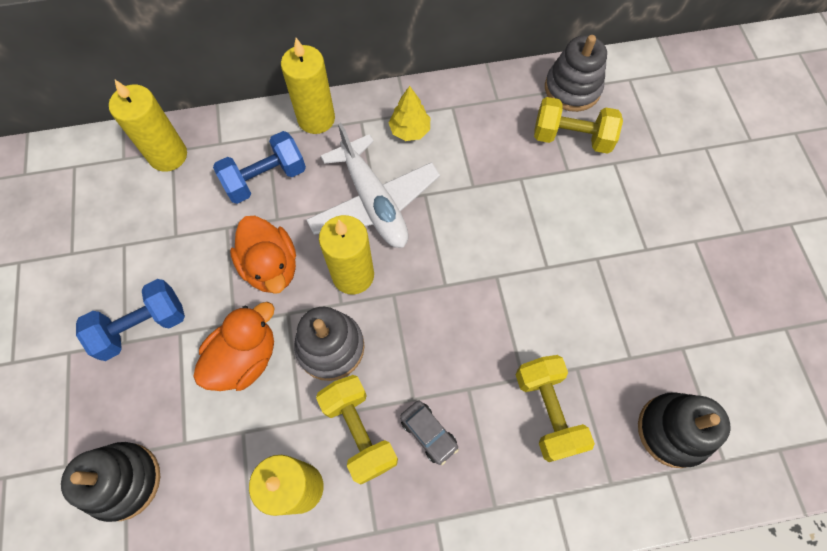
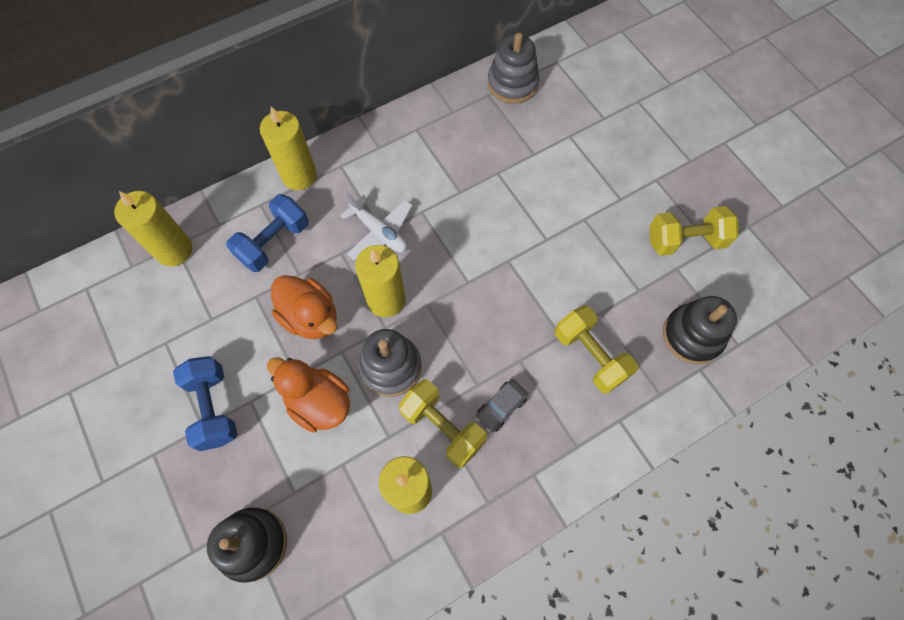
camera: 20 degrees left, 0 degrees up
blue dumbbell [76,279,185,361] -> blue dumbbell turned 60 degrees counterclockwise [173,356,238,451]
orange duck [193,302,275,391] -> orange duck turned 75 degrees counterclockwise [267,358,350,433]
white plane [306,123,440,248] -> white plane [340,193,413,260], size x0.65
yellow tree [388,86,430,141] -> none
grey car [400,401,459,465] -> grey car turned 105 degrees clockwise [476,379,528,432]
yellow dumbbell [534,97,623,154] -> yellow dumbbell moved to [649,206,739,256]

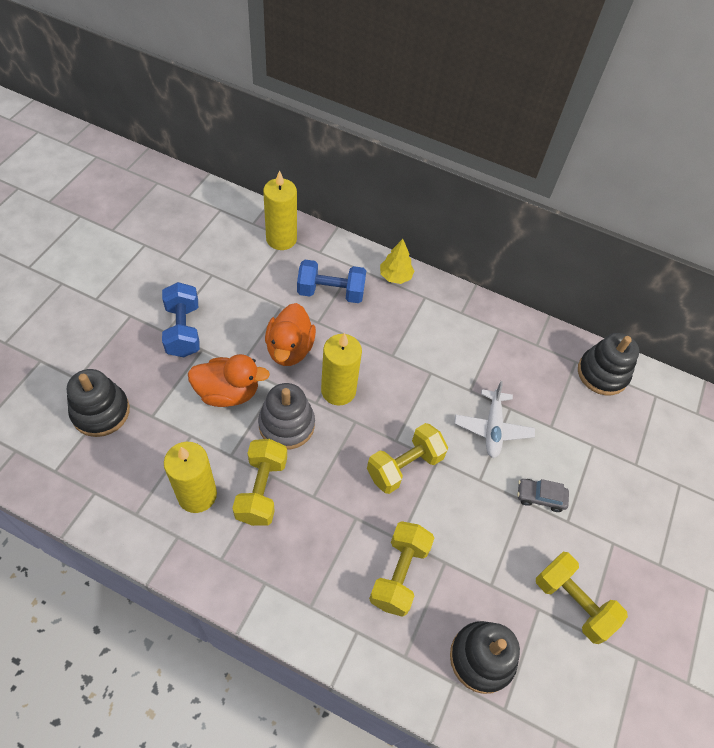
camera: 50 degrees right, 10 degrees down
blue dumbbell [173,356,238,451] -> blue dumbbell turned 45 degrees counterclockwise [162,282,200,357]
yellow candle [260,106,317,190] -> yellow tree [380,239,414,284]
orange duck [267,358,350,433] -> orange duck turned 90 degrees clockwise [188,354,270,407]
white plane [340,193,413,260] -> white plane moved to [454,381,535,458]
grey car [476,379,528,432] -> grey car moved to [517,479,569,512]
grey stacking toy [488,33,539,104] -> black stacking toy [578,333,639,395]
none -> yellow dumbbell [367,423,448,494]

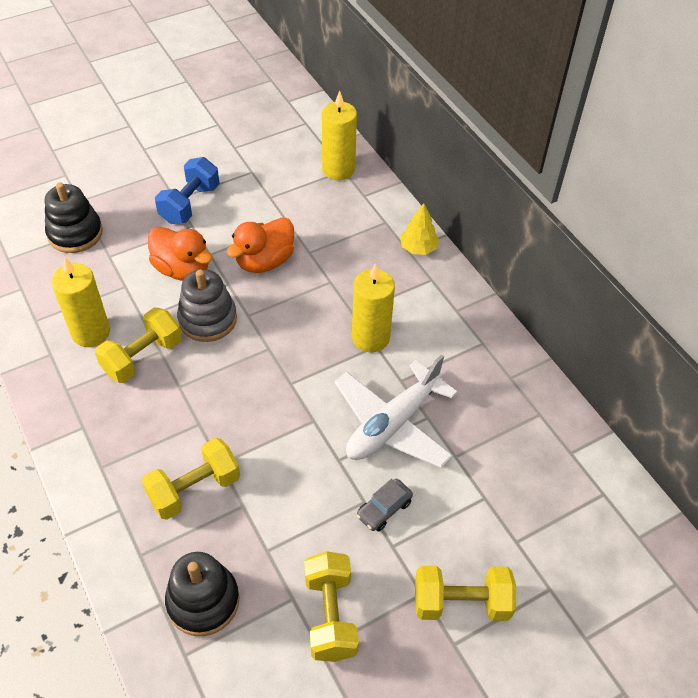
camera: 40 degrees right, 5 degrees down
blue dumbbell [297,260,366,303] -> none
yellow candle [321,333,362,406] -> yellow candle moved to [352,263,395,352]
yellow dumbbell [367,423,448,494] -> yellow dumbbell moved to [415,566,516,621]
white plane [454,381,535,458] -> white plane [335,354,458,468], size x1.53
grey car [517,479,569,512] -> grey car turned 90 degrees counterclockwise [356,479,413,531]
black stacking toy [578,333,639,395] -> none

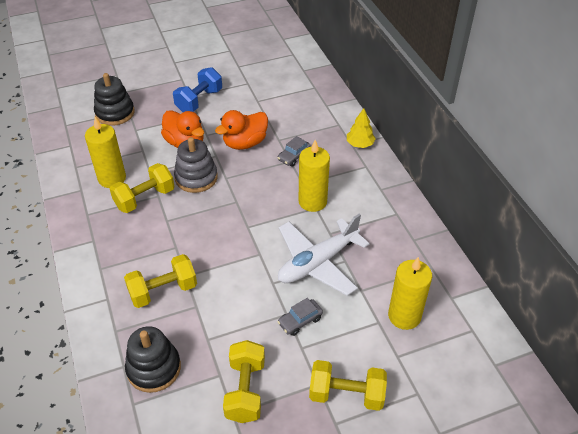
camera: 10 degrees right, 5 degrees down
yellow candle [322,91,357,180] -> yellow candle moved to [388,257,432,330]
none -> grey car [277,136,311,167]

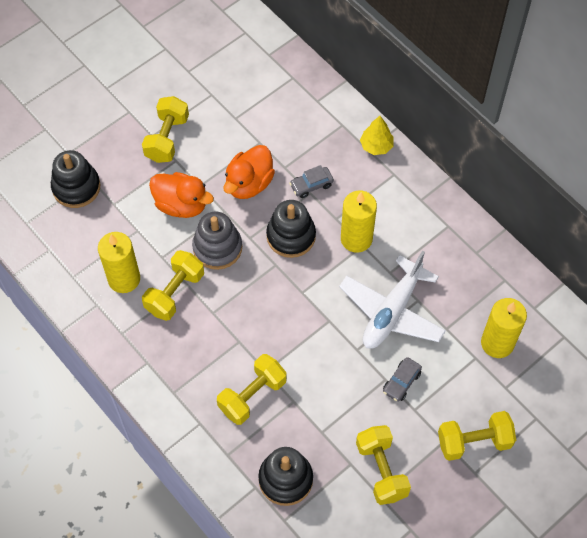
camera: 20 degrees left, 15 degrees up
blue dumbbell [173,67,222,112] -> yellow dumbbell [142,96,189,163]
grey car [277,136,311,167] -> grey car turned 45 degrees clockwise [289,165,334,198]
none -> black stacking toy [266,200,316,258]

